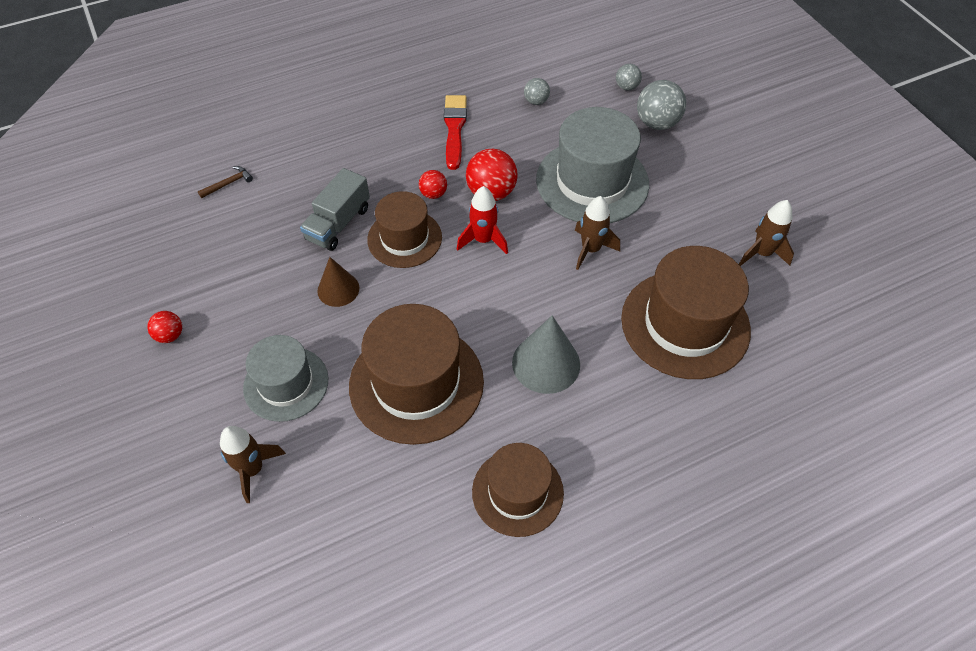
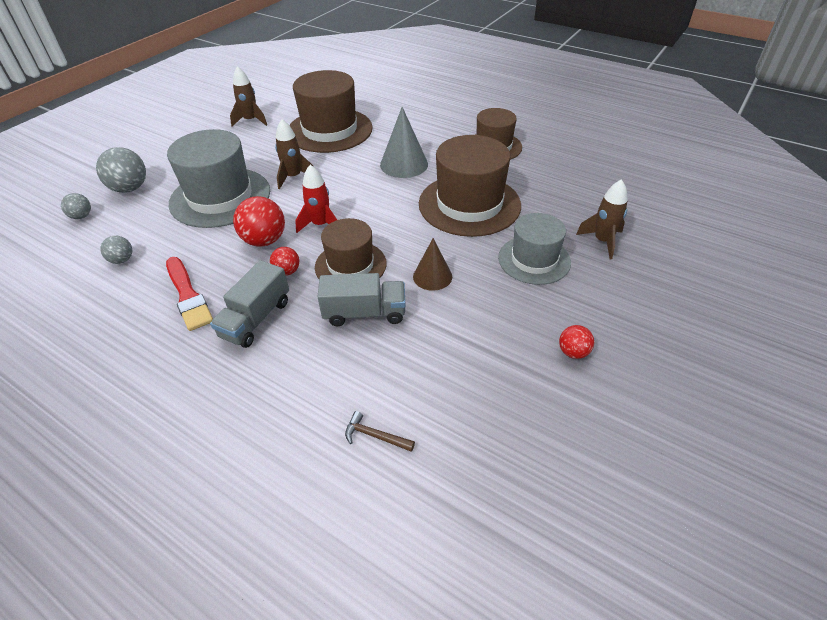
camera: 120 degrees left, 10 degrees down
red brush [444,95,467,170] -> red brush turned 90 degrees counterclockwise [166,257,213,331]
none -> grey truck [210,260,289,348]

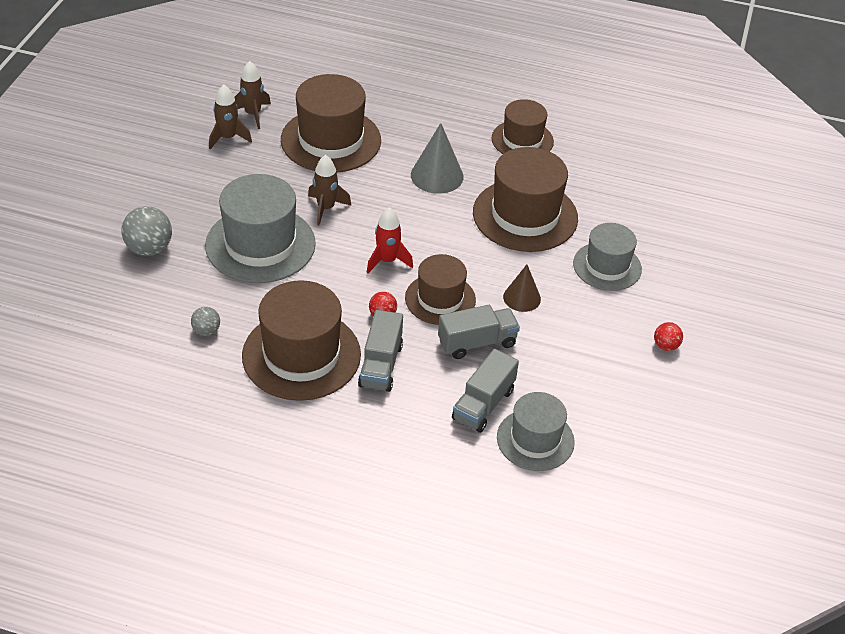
camera: 20 degrees left, 0 degrees up
grey ball [61,193,91,219] -> none
red brush [166,257,213,331] -> brown hat [242,280,361,401]
red ball [233,196,285,247] -> none
brown hammer [345,411,415,452] -> grey hat [497,392,575,471]
brown rocket [576,179,628,259] -> brown rocket moved to [235,61,271,129]
none -> grey truck [452,349,519,433]

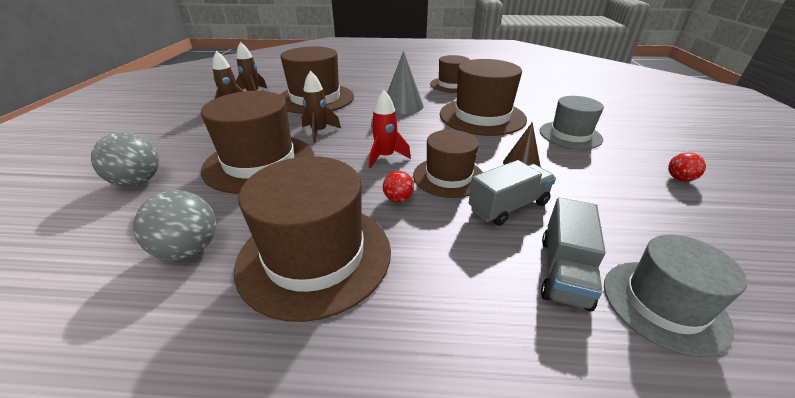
camera: 10 degrees left, 10 degrees down
grey ball [191,307,220,336] -> grey ball [133,190,216,261], size x1.80
grey hat [205,174,316,283] -> brown hat [201,91,314,193]
grey truck [358,310,403,392] -> none

